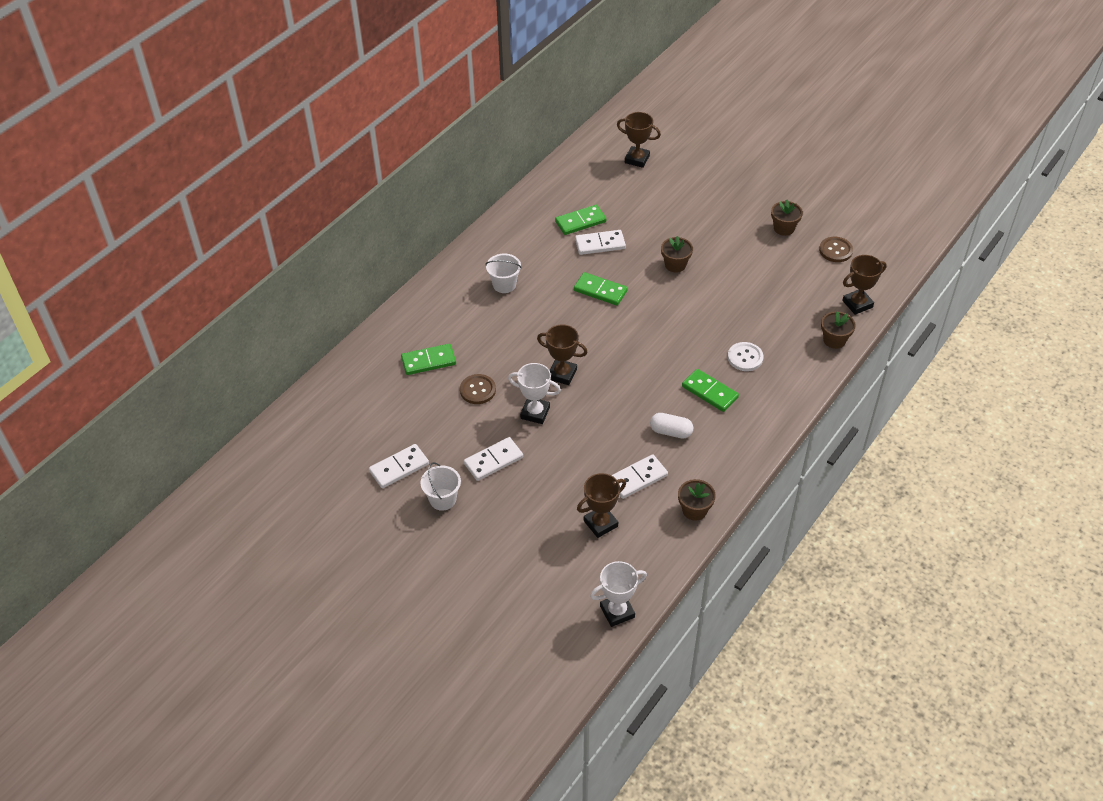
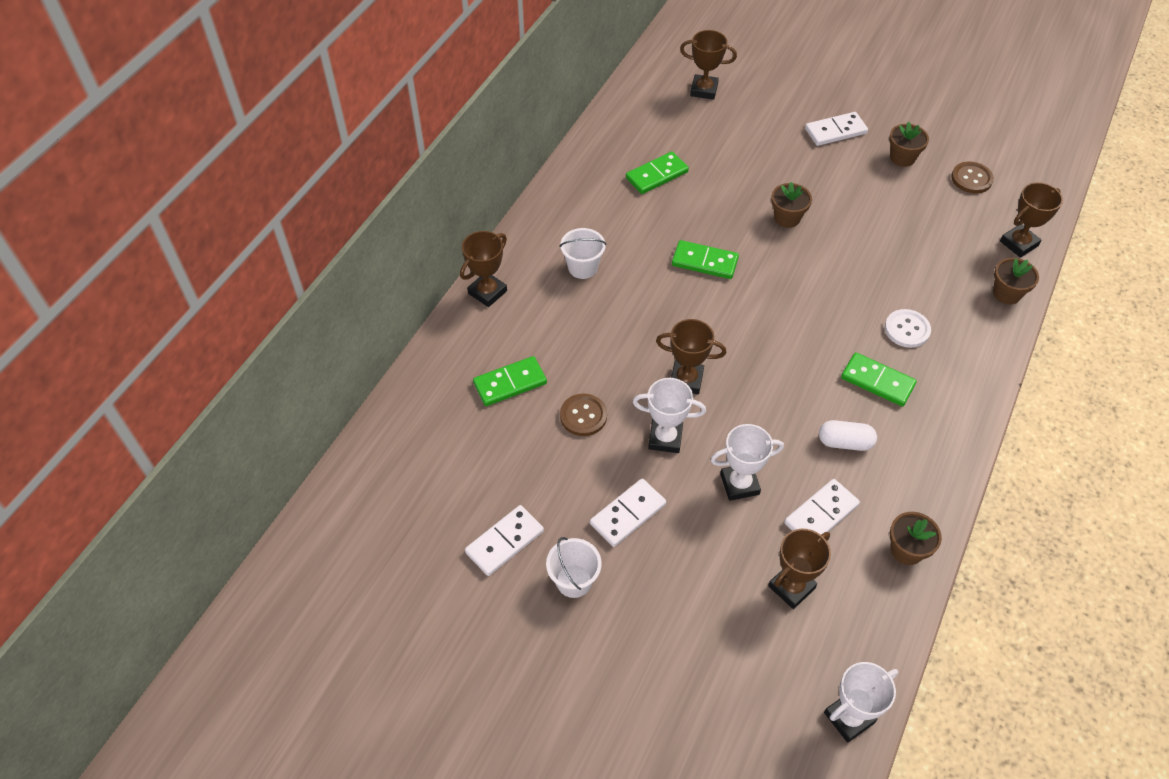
camera: 10 degrees left, 5 degrees up
white domino [575,230,626,255] -> white domino moved to [805,112,868,146]
none -> brown trophy [460,231,507,307]
none -> white trophy [711,424,784,501]

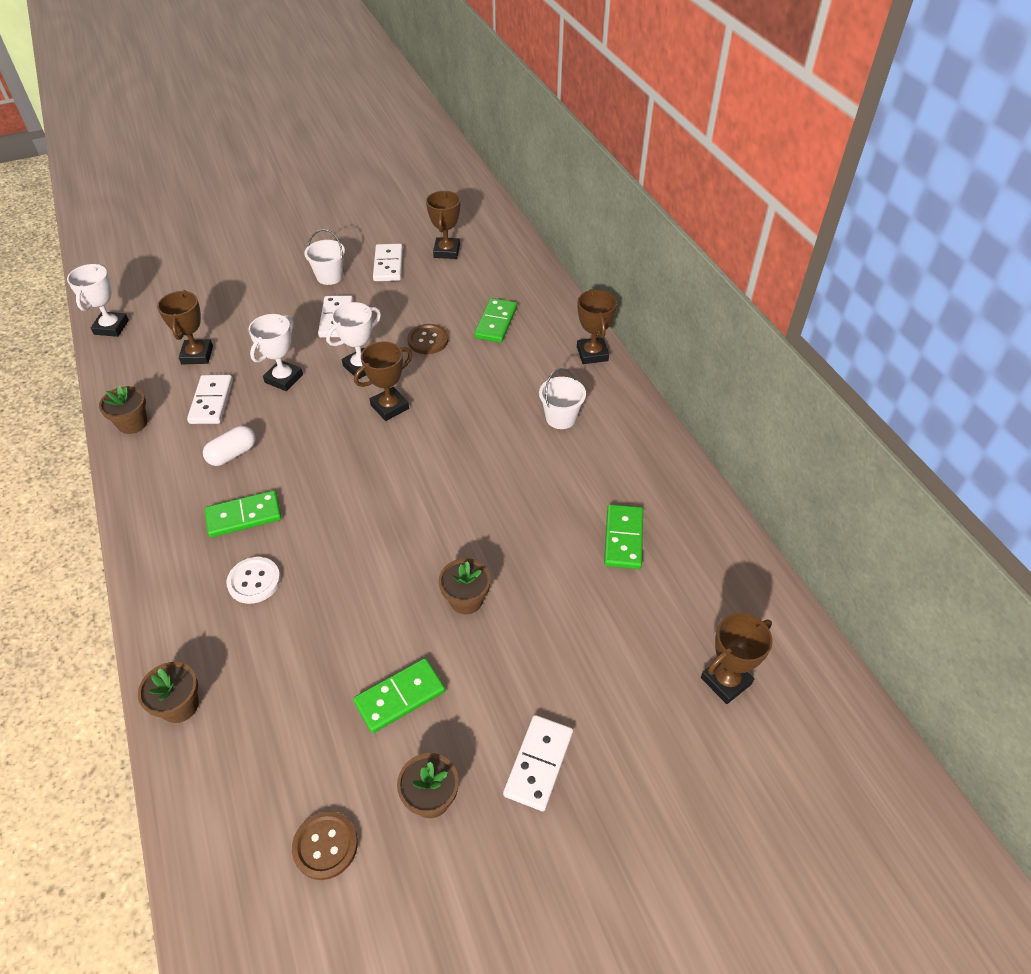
camera: 130 degrees right, 5 degrees down
green domino [672,240,739,279] -> green domino moved to [353,658,445,733]
brown trophy [1000,182,1063,258] -> brown trophy moved to [426,191,460,259]

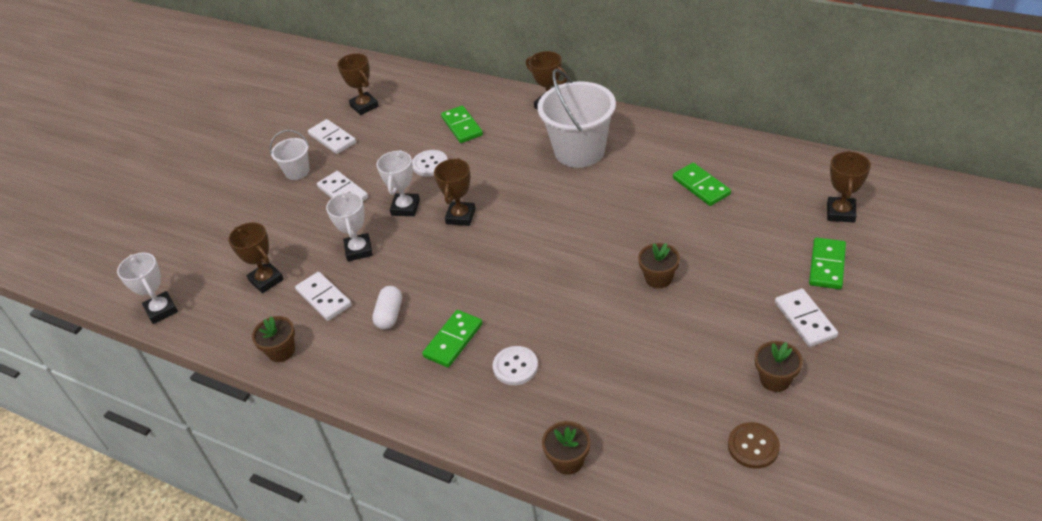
camera: 35 degrees left, 5 degrees down
green domino [353,658,445,733] -> green domino moved to [809,238,846,289]
brown button [407,324,448,354] -> white button [412,150,448,176]
white bucket [539,368,586,429] -> white bucket [538,69,616,168], size x1.99

